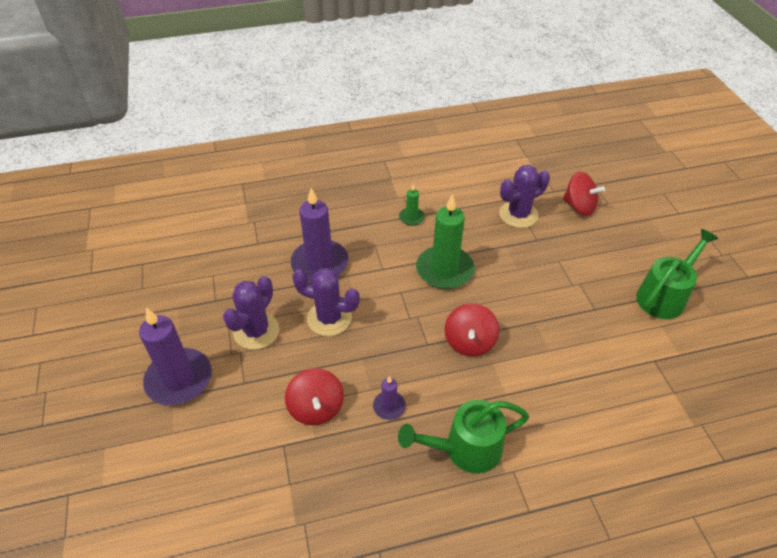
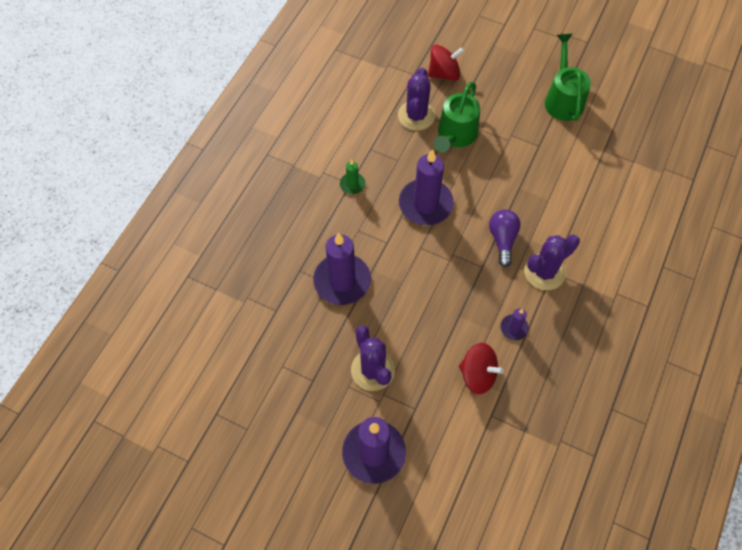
camera: 50 degrees left, 15 degrees up
purple cactus [292,268,360,336] -> purple cactus moved to [524,235,580,290]
green watering can [398,400,529,474] -> green watering can moved to [434,82,480,153]
green candle [416,194,475,289] -> purple candle [399,149,454,225]
red spinning top [445,303,499,356] -> purple light bulb [489,209,521,267]

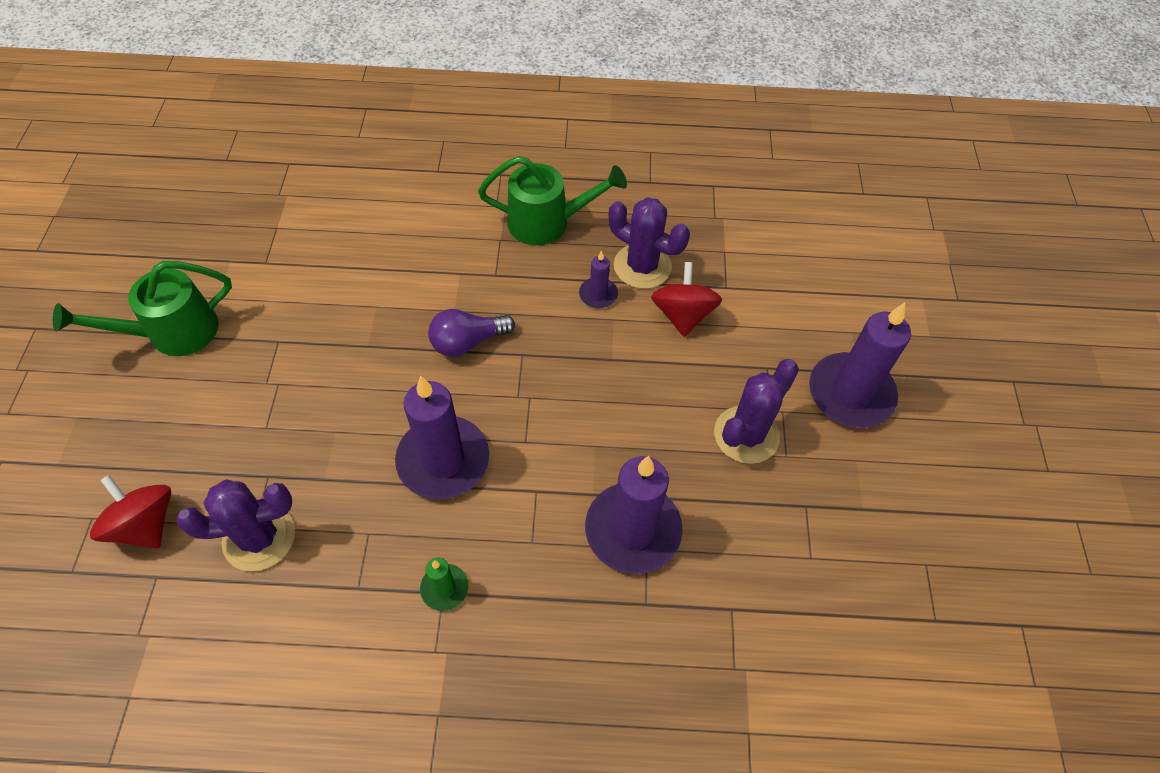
camera: 115 degrees left, 5 degrees down
green watering can [434,82,480,153] -> green watering can moved to [478,156,627,245]
purple cactus [524,235,580,290] -> purple cactus moved to [609,197,690,289]

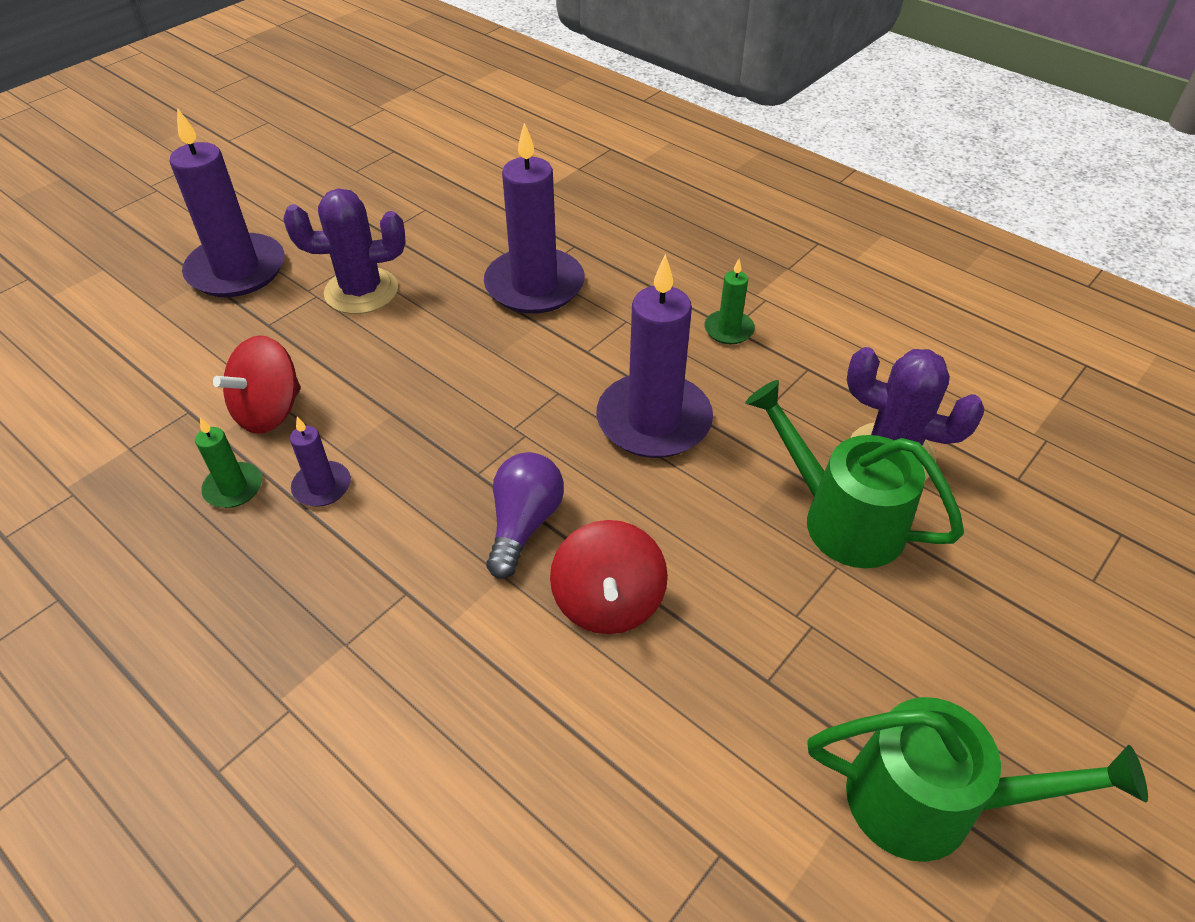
camera: 140 degrees left, 10 degrees down
red spinning top [90,475,171,549] -> red spinning top moved to [550,520,668,634]
purple light bulb [428,309,515,357] -> purple light bulb turned 90 degrees counterclockwise [486,452,564,579]
green watering can [478,156,627,245] -> green watering can moved to [745,380,964,568]
purple cactus [609,197,690,289] -> green candle [195,417,262,508]

